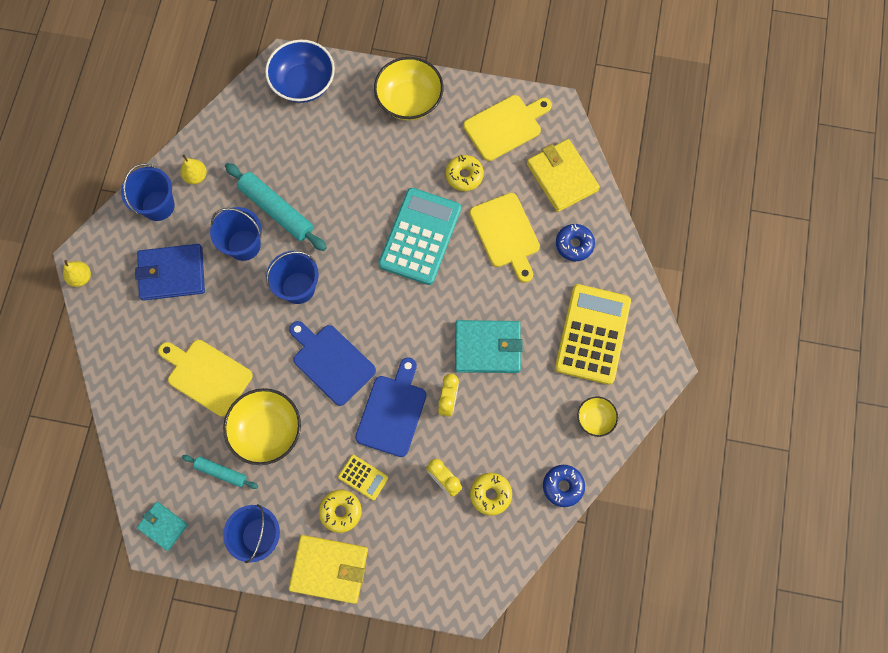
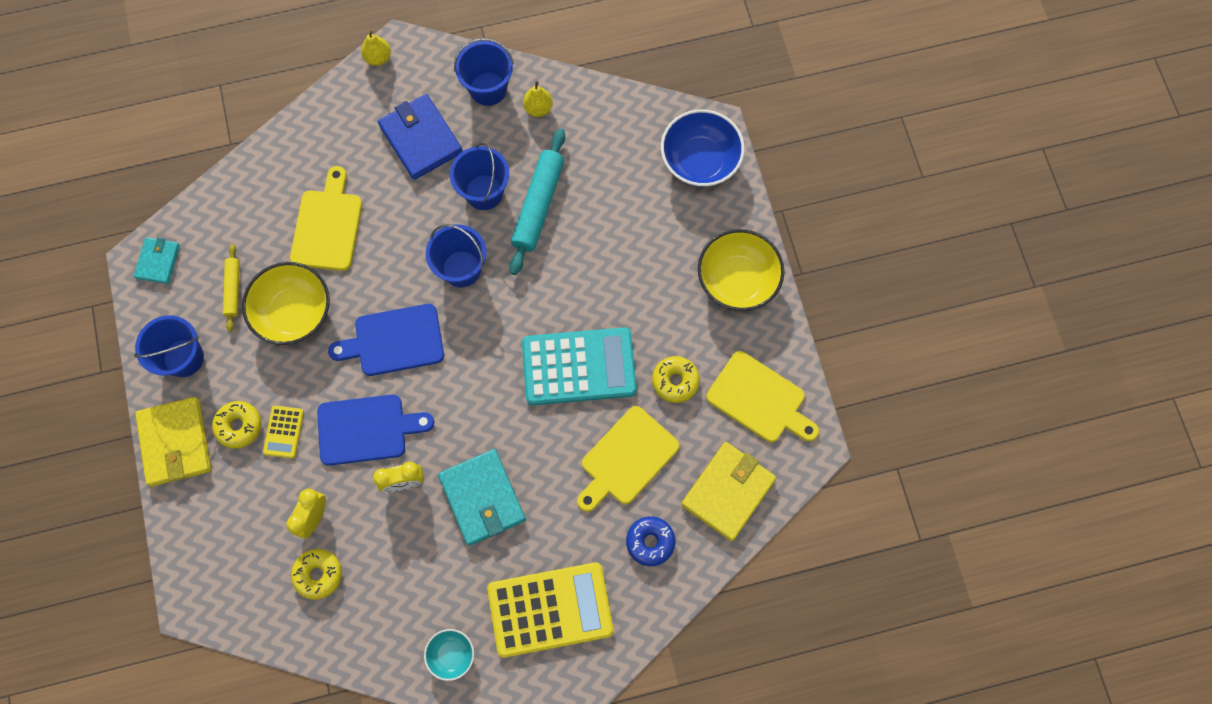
camera: 65 degrees right, 0 degrees up
turquoise rolling pin [182,455,258,489] -> yellow rolling pin [223,244,240,332]
blue cutting board [289,321,376,406] -> blue cutting board turned 120 degrees counterclockwise [328,304,444,376]
blue donut [543,465,585,507] -> none
yellow bowl [577,396,618,437] -> turquoise bowl [424,629,474,681]

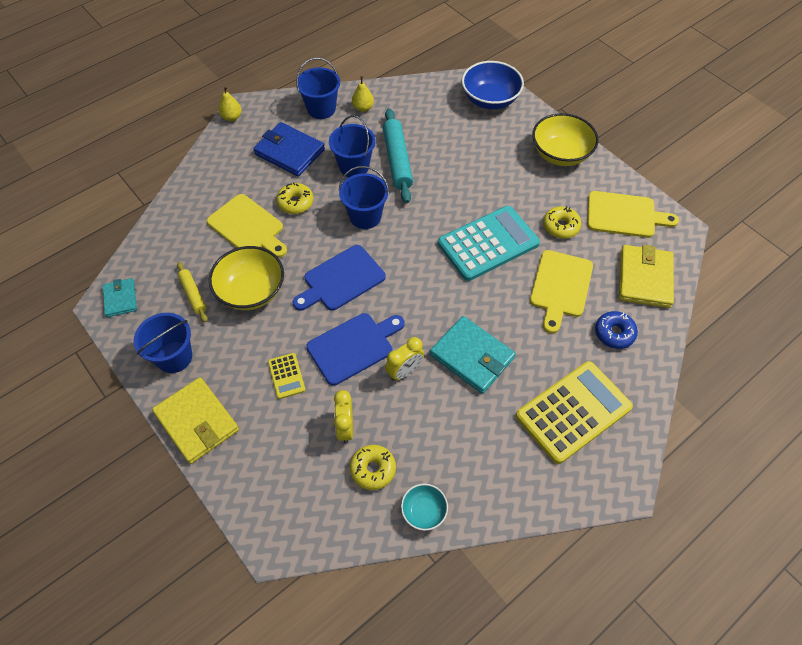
camera: 25 degrees left, 15 degrees down
yellow donut [212,401,261,449] -> yellow donut moved to [276,183,313,214]
yellow cutting board [290,166,362,271] -> yellow cutting board turned 150 degrees clockwise [207,194,287,258]
turquoise bowl [424,629,474,681] -> turquoise bowl moved to [401,484,448,531]

